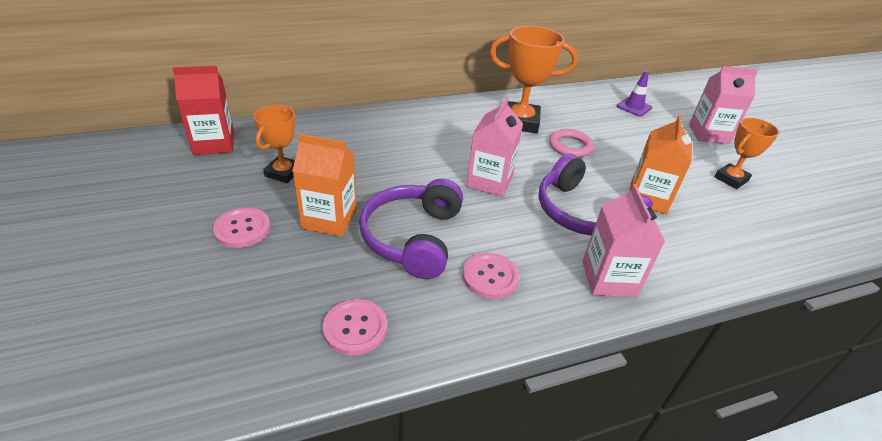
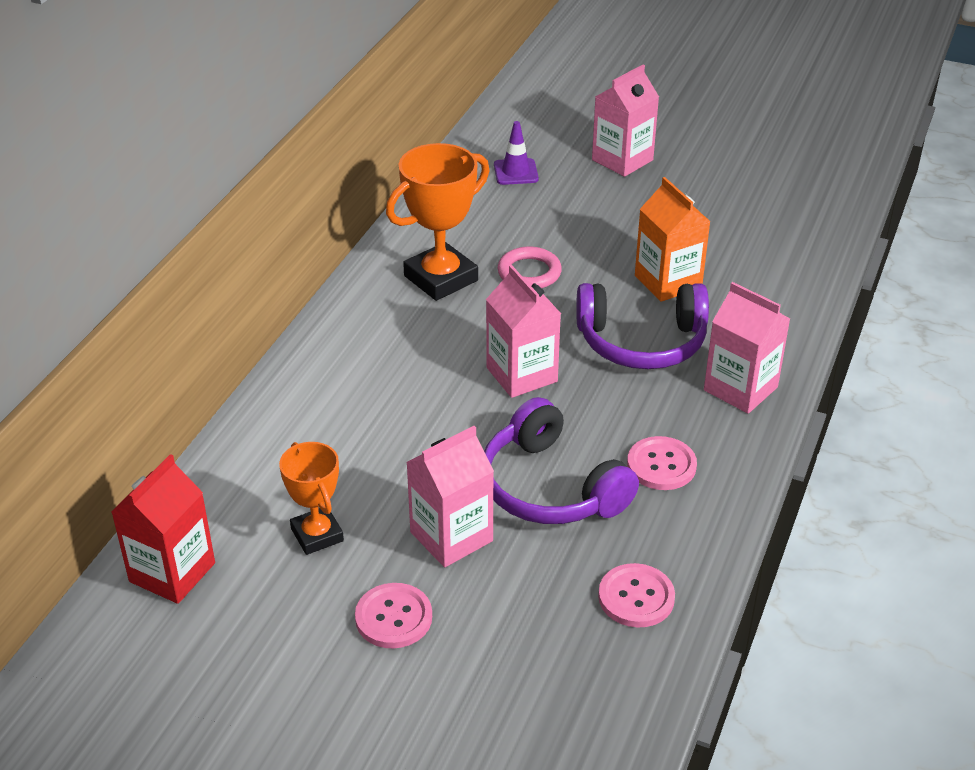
camera: 45 degrees left, 0 degrees up
orange carton [292,134,357,237] -> pink carton [406,426,494,567]
orange trophy [715,118,779,189] -> none

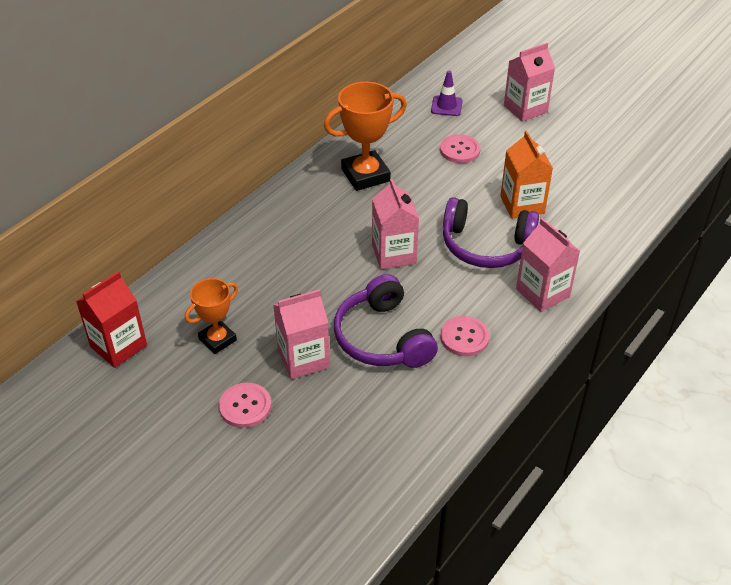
camera: 15 degrees right, 5 degrees up
orange trophy [279,442,344,555] -> orange trophy turned 60 degrees clockwise [185,278,238,354]
pink ring [498,246,562,288] -> none
pink button [598,563,675,627] -> pink button moved to [440,135,481,163]

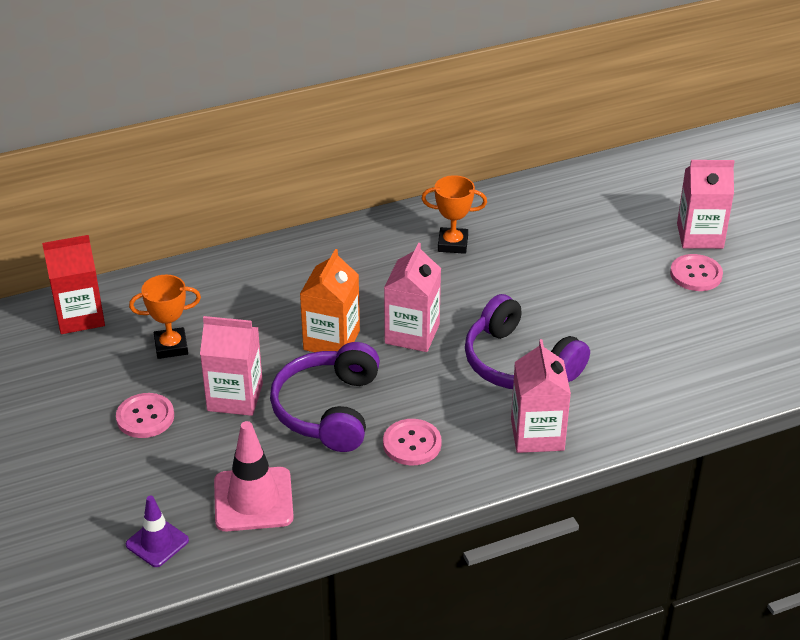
camera: 30 degrees right, 5 degrees down
orange trophy [324,82,407,191] -> orange trophy [421,175,487,254], size x0.62
purple traffic cone [431,71,463,116] -> purple traffic cone moved to [126,496,189,567]
pink button [440,135,481,163] -> pink button moved to [670,254,723,291]
orange carton [500,131,553,219] -> orange carton moved to [300,249,360,352]
none -> pink traffic cone [214,421,294,531]

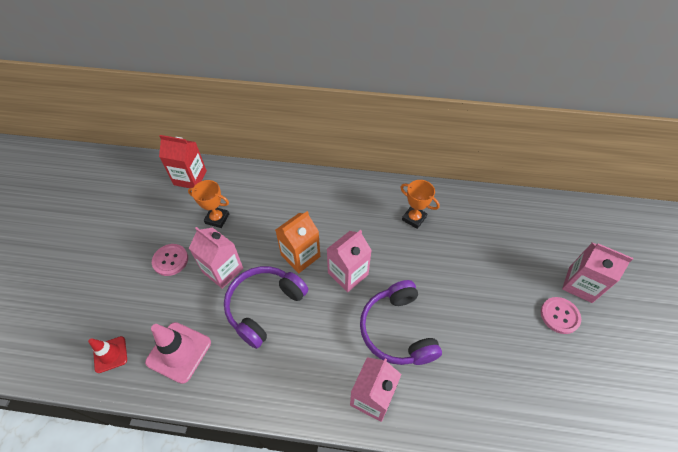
camera: 30 degrees right, 15 degrees up
purple traffic cone [126,496,189,567] -> red traffic cone [88,336,127,373]
pink button [383,419,442,465] -> none

